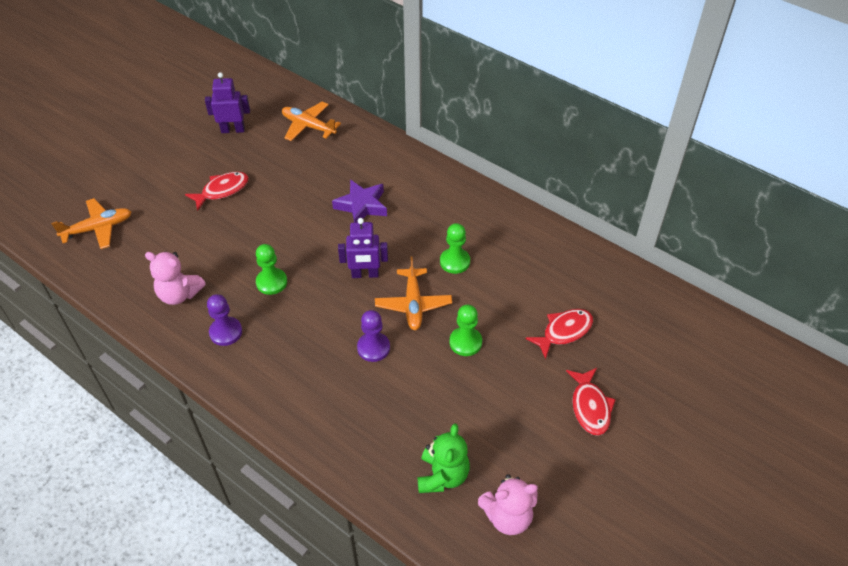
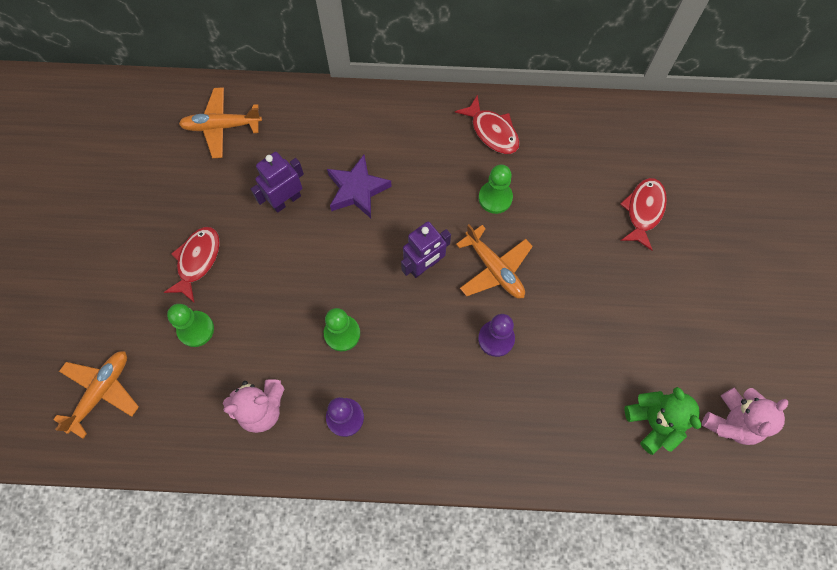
camera: 35 degrees left, 20 degrees up
purple robot [205,72,250,133] -> purple robot moved to [251,152,304,213]
green pawn [449,305,482,356] -> green pawn moved to [167,304,214,347]
red fish [566,368,616,436] -> red fish moved to [455,94,520,154]

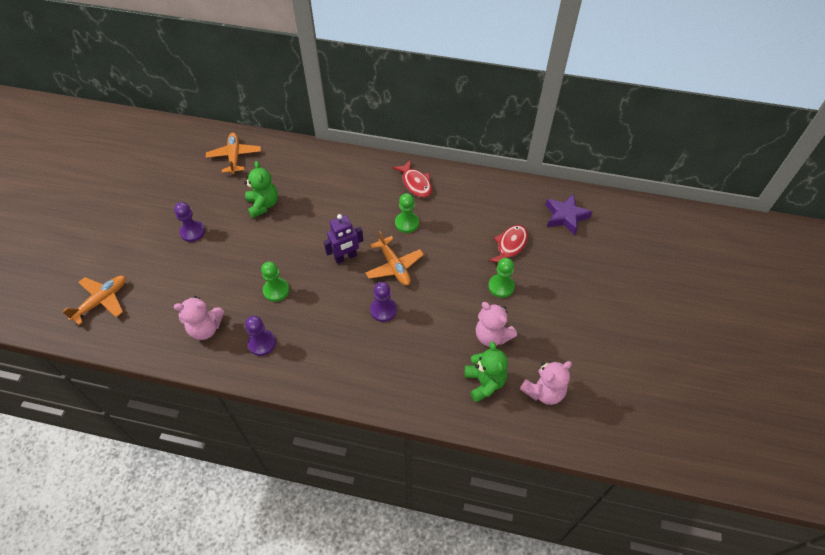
camera: 10 degrees right, 15 degrees down
red fish [164,227,220,302] -> purple pawn [174,202,205,242]
green pawn [167,304,214,347] -> green pawn moved to [488,258,515,298]
orange plane [179,87,262,158] -> orange plane turned 75 degrees clockwise [206,132,261,174]
purple robot [251,152,304,213] -> green teddy bear [244,161,278,218]
purple star [327,155,392,218] -> purple star moved to [545,193,592,235]
none -> pink teddy bear [476,302,517,347]

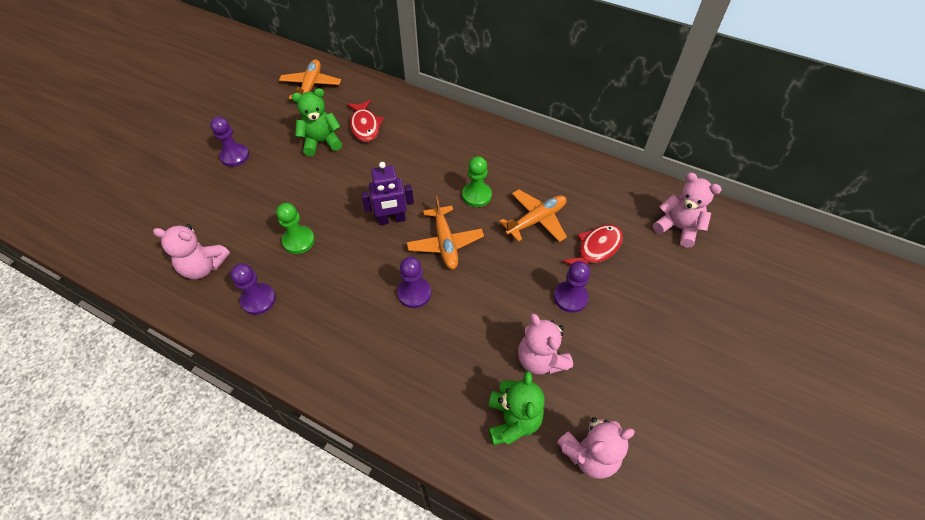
camera: 15 degrees right, 0 degrees up
orange plane [62,276,126,325] -> orange plane moved to [499,189,567,242]
green teddy bear [244,161,278,218] -> green teddy bear turned 105 degrees counterclockwise [292,88,342,156]
red fish [393,160,432,198] -> red fish moved to [347,100,384,142]
green pawn [488,258,515,298] -> purple pawn [554,261,590,313]
purple star [545,193,592,235] -> pink teddy bear [653,173,722,248]

